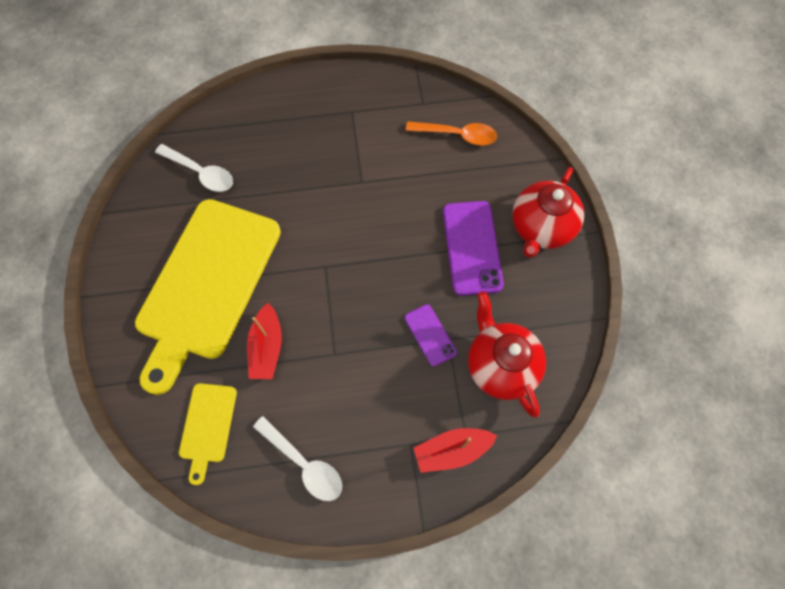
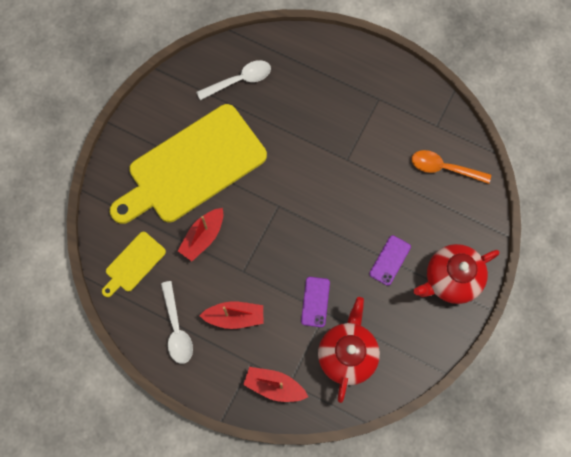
camera: 35 degrees right, 5 degrees up
white spoon [155,144,233,192] -> white spoon turned 90 degrees counterclockwise [196,60,271,100]
orange spoon [406,121,497,146] -> orange spoon turned 150 degrees clockwise [412,150,491,184]
purple phone [443,201,504,296] -> purple phone [369,235,411,286], size x0.57
none -> red boat [199,301,263,329]

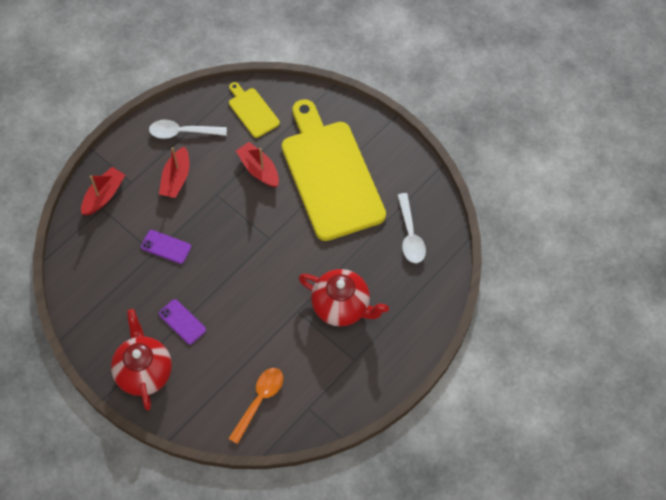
camera: 105 degrees right, 10 degrees down
red teapot [318,297,380,403] -> red teapot moved to [299,269,389,327]

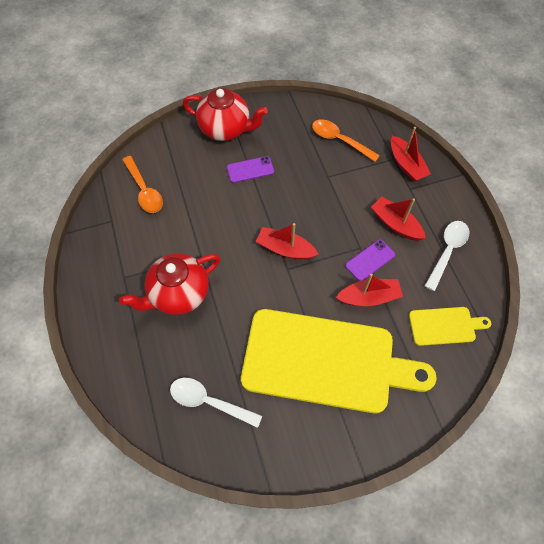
camera: 120 degrees right, 0 degrees up
purple phone [141,230,191,264] -> purple phone moved to [345,239,395,281]
none -> red boat [256,223,319,260]
none -> orange spoon [312,119,380,162]

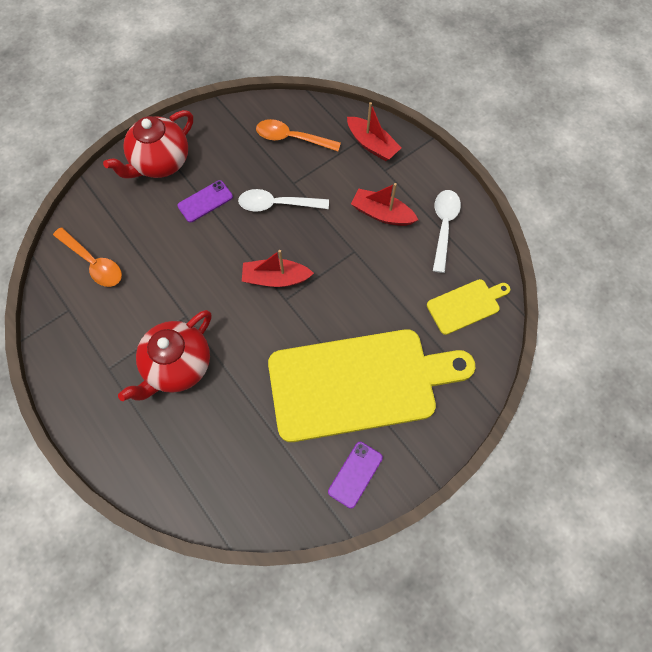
camera: 20 degrees left, 5 degrees up
white spoon [170,378,262,428] -> white spoon moved to [238,189,329,212]
red teapot [183,88,268,141] -> red teapot turned 135 degrees clockwise [103,110,193,178]
red boat [336,274,403,306] -> none
purple phone [345,239,395,281] -> purple phone moved to [328,442,383,509]

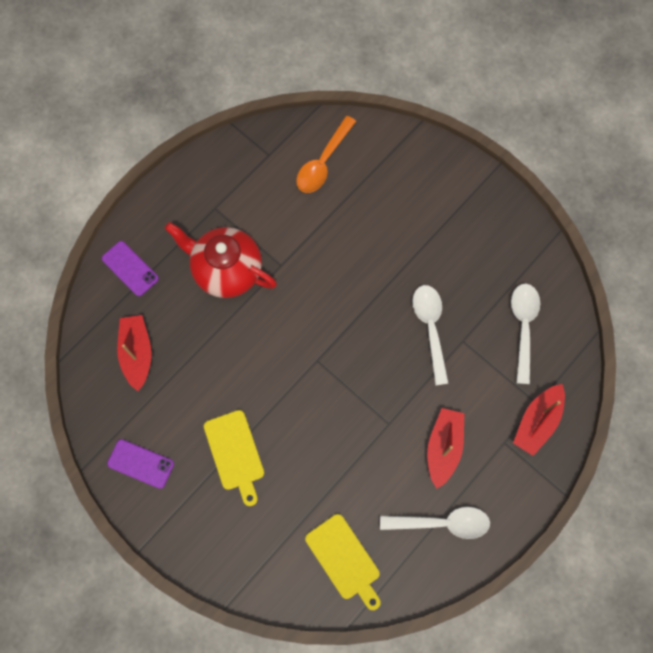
camera: 80 degrees right, 5 degrees up
red teapot [103,110,193,178] -> none
purple phone [177,180,233,223] -> purple phone moved to [102,241,159,296]
red boat [242,250,314,287] -> red boat moved to [117,315,151,391]
orange spoon [256,119,341,151] -> white spoon [511,284,540,384]
yellow cutting board [268,329,475,442] -> yellow cutting board [204,410,264,506], size x0.44

